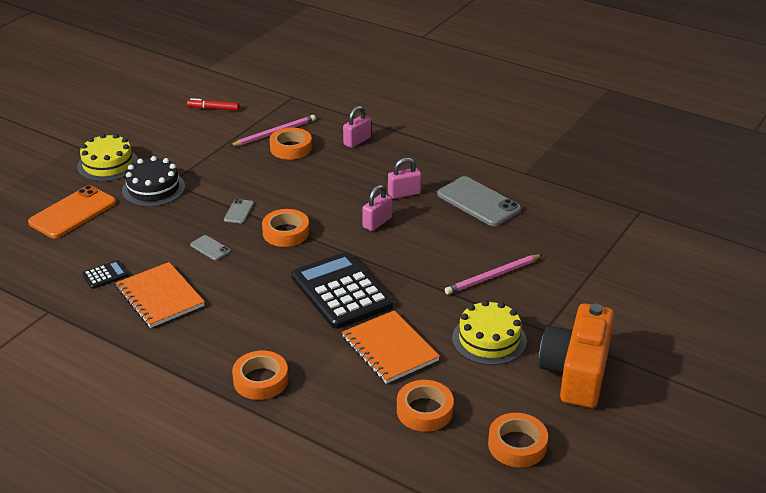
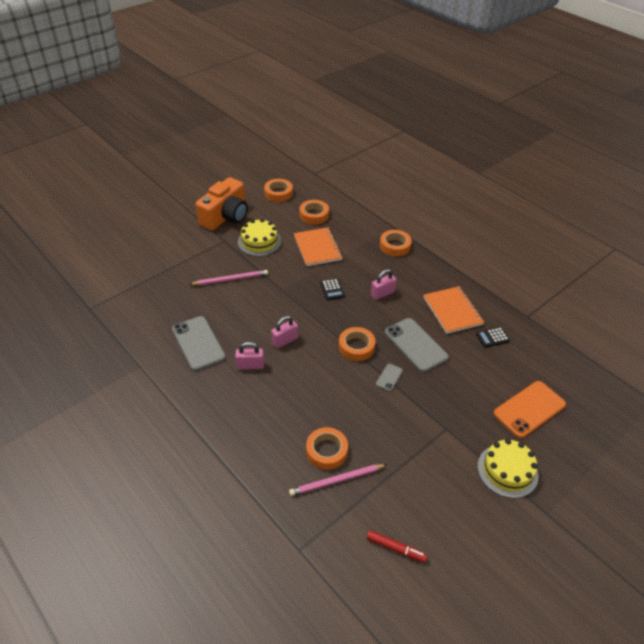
camera: 165 degrees left, 10 degrees up
black cake [122,156,185,207] -> none
grey phone [190,235,231,261] -> grey phone [385,318,449,372], size x2.14
black calculator [291,252,393,329] -> black calculator [320,278,345,300], size x0.42
pink padlock [343,106,371,148] -> pink padlock moved to [371,269,396,300]

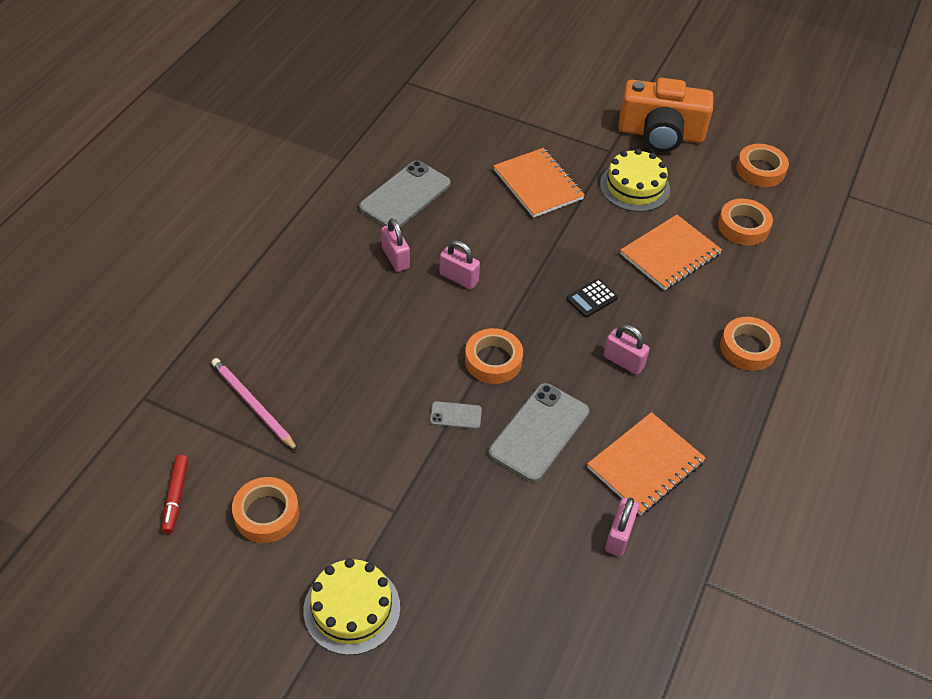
camera: 65 degrees right, 5 degrees up
pink pencil [190,270,268,285] -> orange notebook [494,148,585,218]
orange tape [306,427,348,470] -> orange tape moved to [232,477,299,543]
black calculator [476,327,510,348] -> pink padlock [605,498,639,557]
orange phone [493,381,566,438] -> none

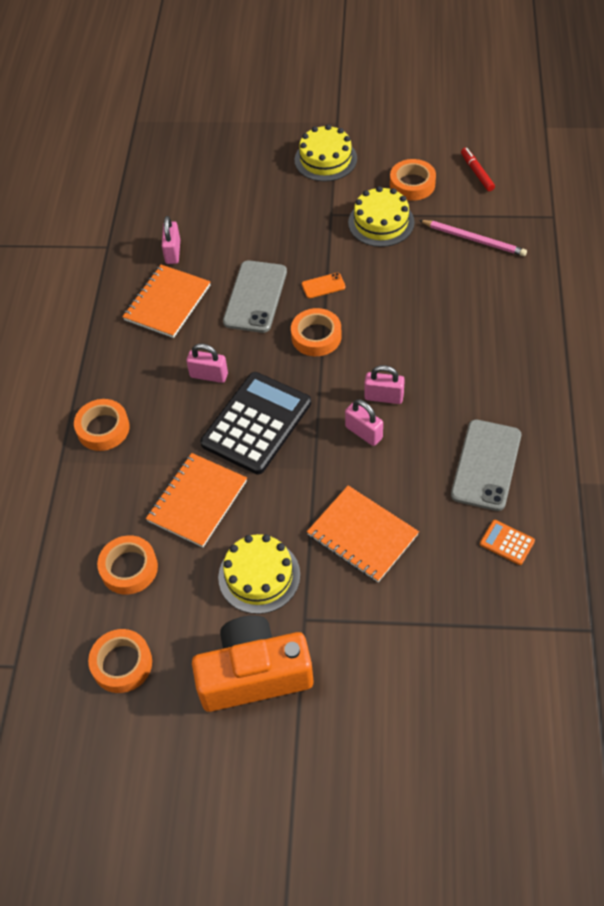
camera: 165 degrees right, 5 degrees up
pink padlock [381,218,410,272] -> pink padlock moved to [345,399,383,446]
grey phone [430,401,482,429] -> orange phone [302,273,346,298]
black calculator [567,279,618,317] -> black calculator [200,372,311,474], size x2.40
none -> yellow cake [348,186,414,247]
none -> orange calculator [480,520,535,565]

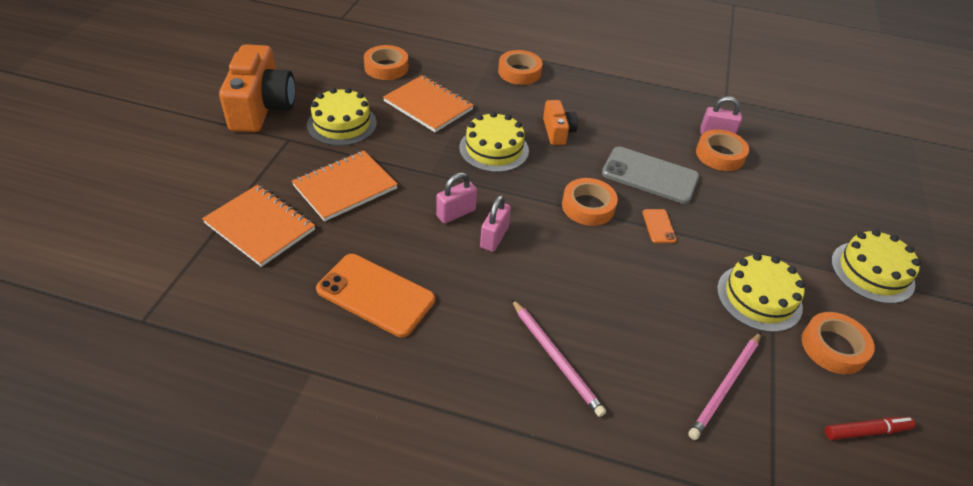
camera: 95 degrees right, 10 degrees down
orange tape [88,629,152,693] -> orange tape moved to [696,129,749,171]
orange notebook [122,265,211,338] -> orange notebook moved to [202,185,315,267]
pink padlock [186,343,228,383] -> orange camera [543,100,578,145]
black calculator [200,372,311,474] -> yellow cake [459,112,529,172]
grey phone [451,419,521,511] -> orange phone [316,254,435,337]
orange calculator [480,520,535,565] -> none
none -> pink pencil [512,299,606,417]

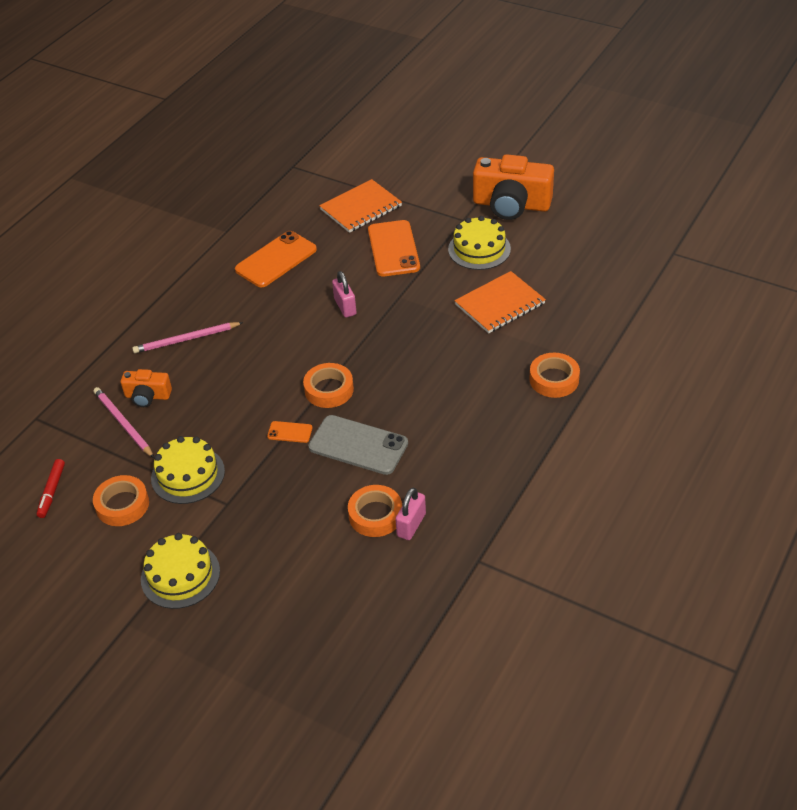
camera: 110 degrees right, 0 degrees up
orange notebook [292,151,398,221] -> orange phone [368,220,420,277]
orange tape [364,45,408,80] -> none
yellow cake [459,112,529,172] -> none
pink padlock [480,195,511,252] -> none
orange camera [543,100,578,145] -> orange camera moved to [121,369,172,407]
grey phone [602,147,699,204] -> grey phone turned 75 degrees clockwise [308,415,408,475]

